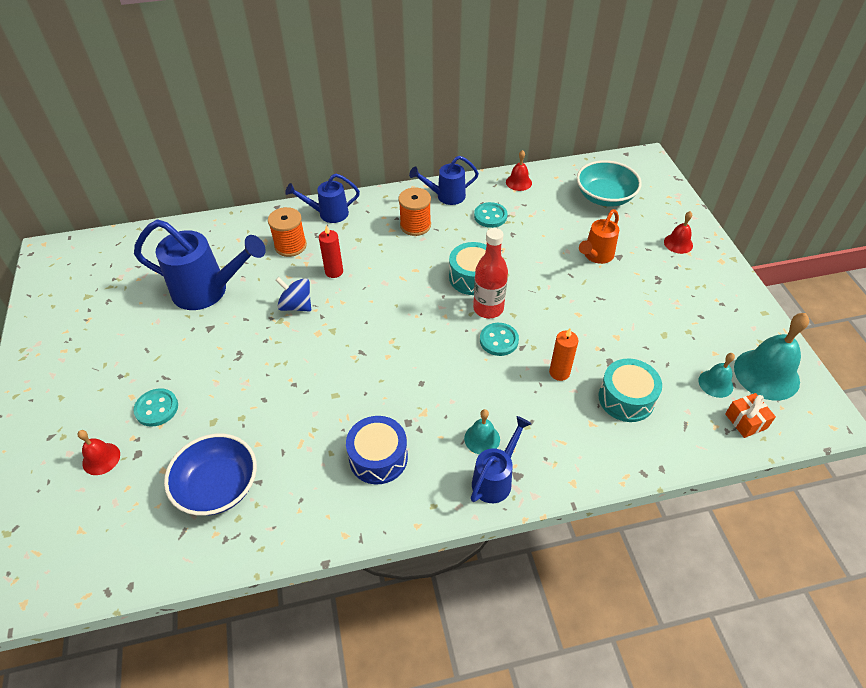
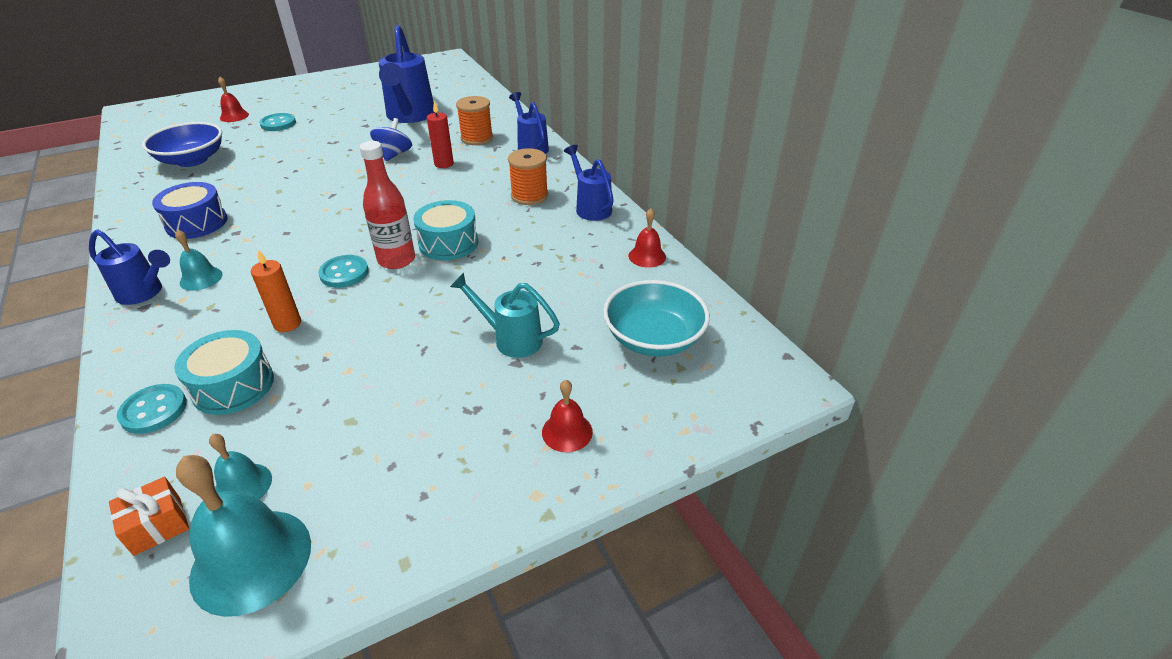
camera: 75 degrees right, 10 degrees down
turquoise button [474,202,507,228] -> turquoise button moved to [117,384,187,434]
orange watering can [579,209,619,264] -> turquoise watering can [450,273,560,358]

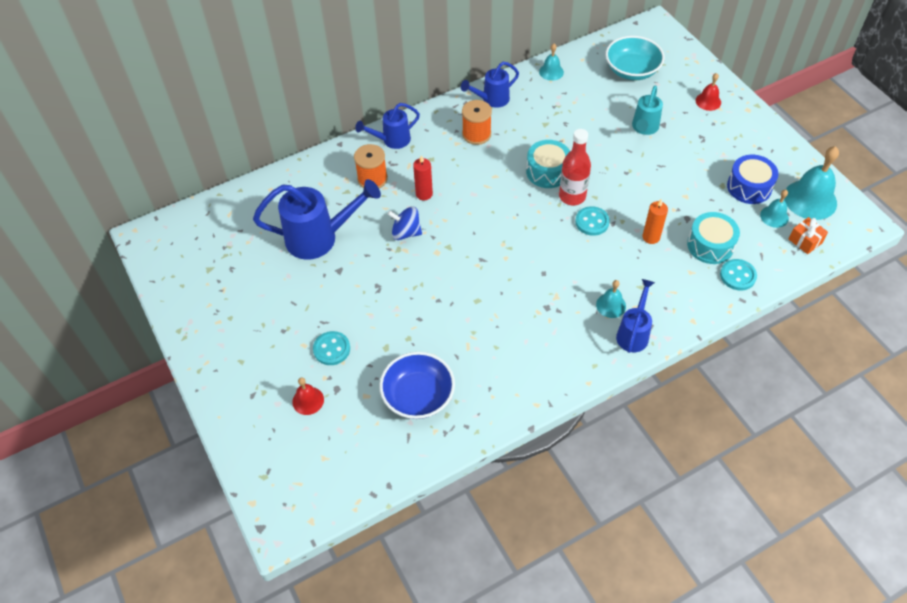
camera: 90 degrees left, 15 degrees up
blue drum [152,182,228,239] -> blue drum moved to [727,155,778,204]
red bell [629,208,666,268] -> turquoise bell [539,44,564,81]

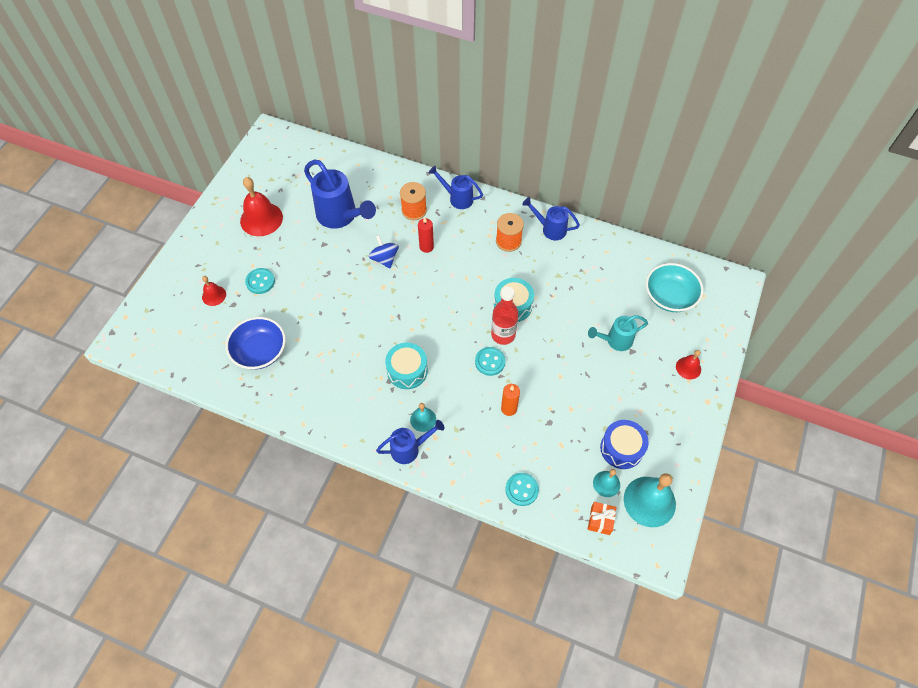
camera: 50 degrees right, 5 degrees up
turquoise bell [539,44,564,81] -> none
turquoise drum [687,212,740,264] -> turquoise drum moved to [385,343,428,389]
none -> red bell [240,177,283,236]

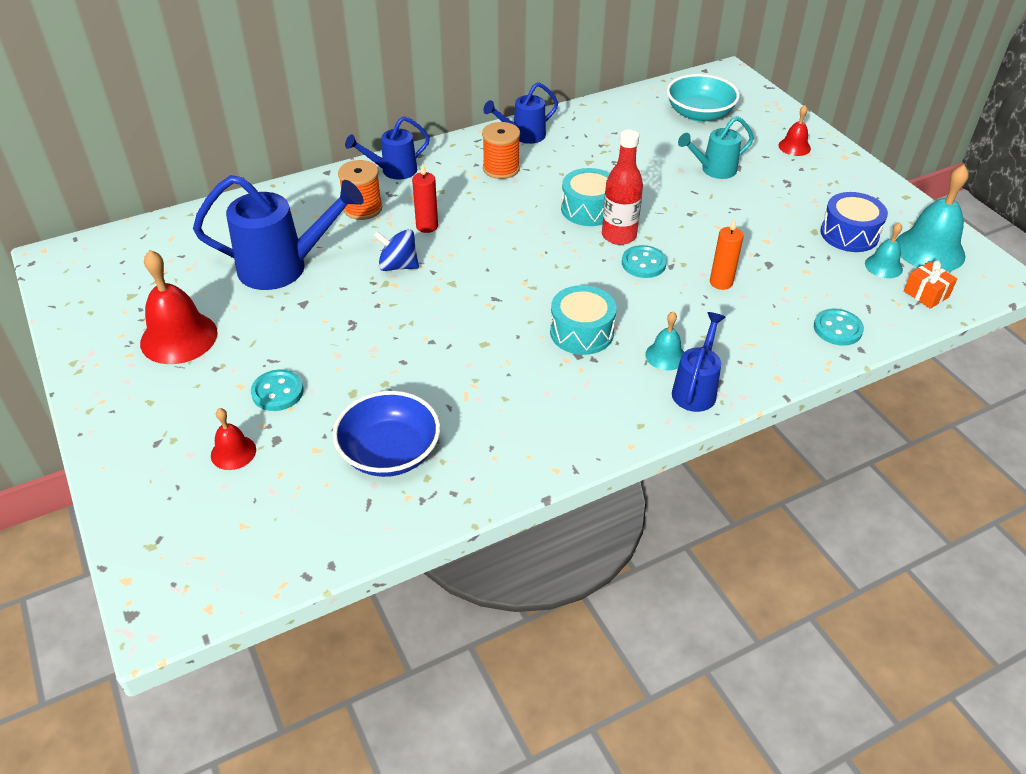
camera: 50 degrees left, 15 degrees down
turquoise watering can [588,315,648,351] -> turquoise watering can turned 45 degrees clockwise [678,116,754,179]

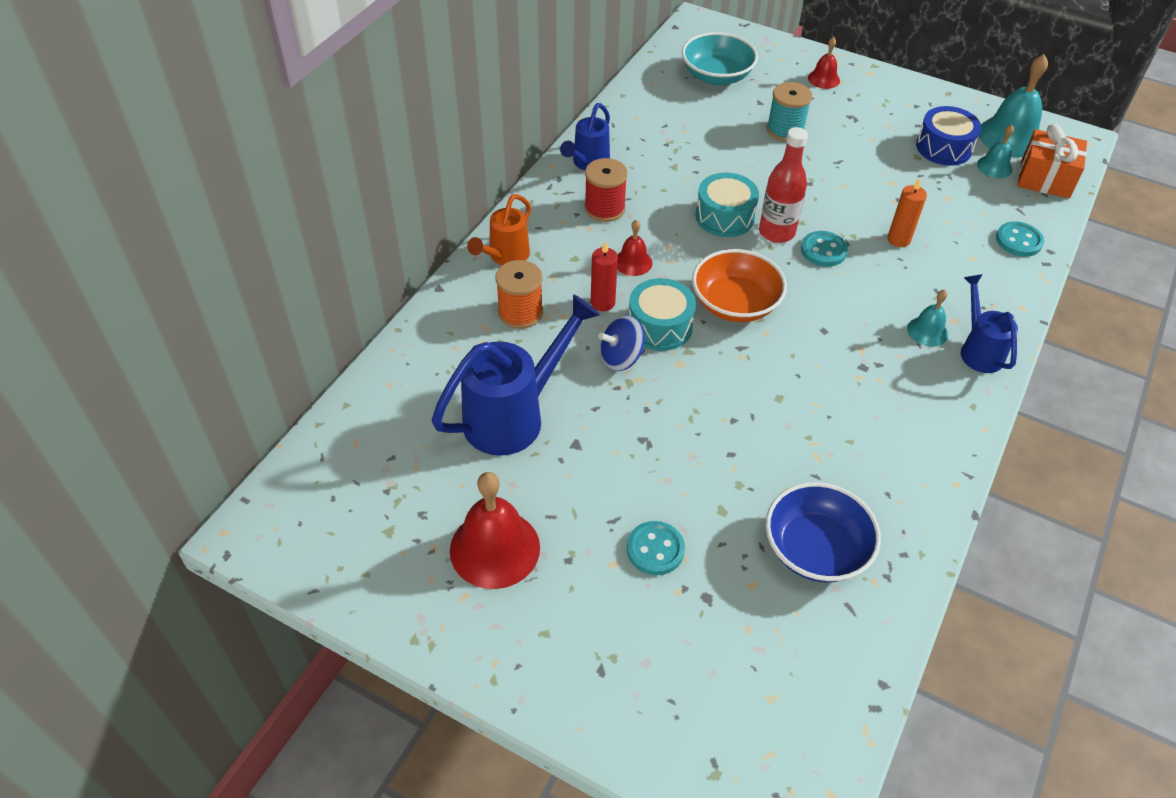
camera: 35 degrees left, 5 degrees up
red bell [211,408,256,470] -> red bell moved to [617,220,652,276]
blue watering can [345,116,430,180] -> orange watering can [467,194,531,265]
orange spool [482,122,520,179] -> red spool [584,158,628,222]
turquoise drum [550,285,617,355] -> turquoise drum moved to [629,278,696,351]
turquoise watering can [678,116,754,179] -> turquoise spool [767,82,812,142]
orange gift [904,260,957,309] -> orange gift [1017,124,1087,199], size x1.66
none -> orange bowl [692,249,787,322]

